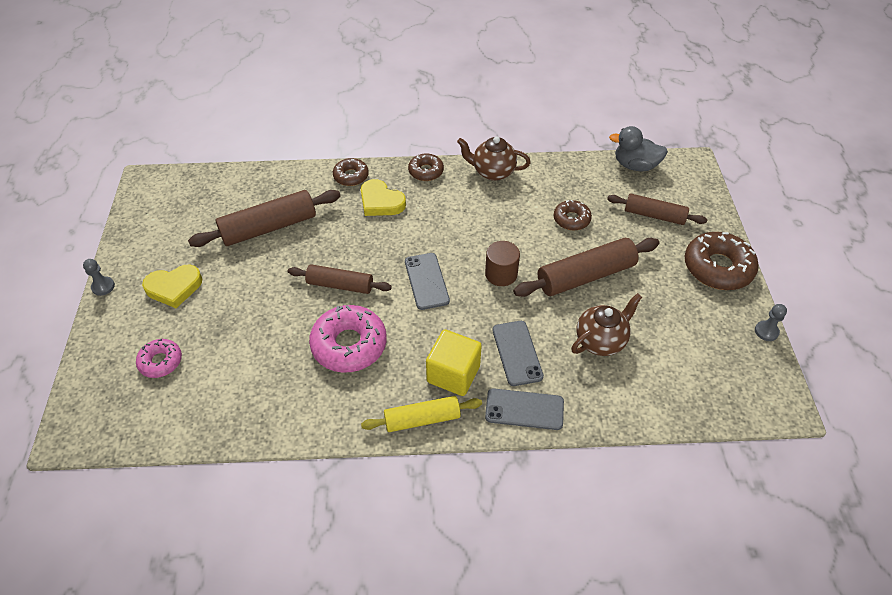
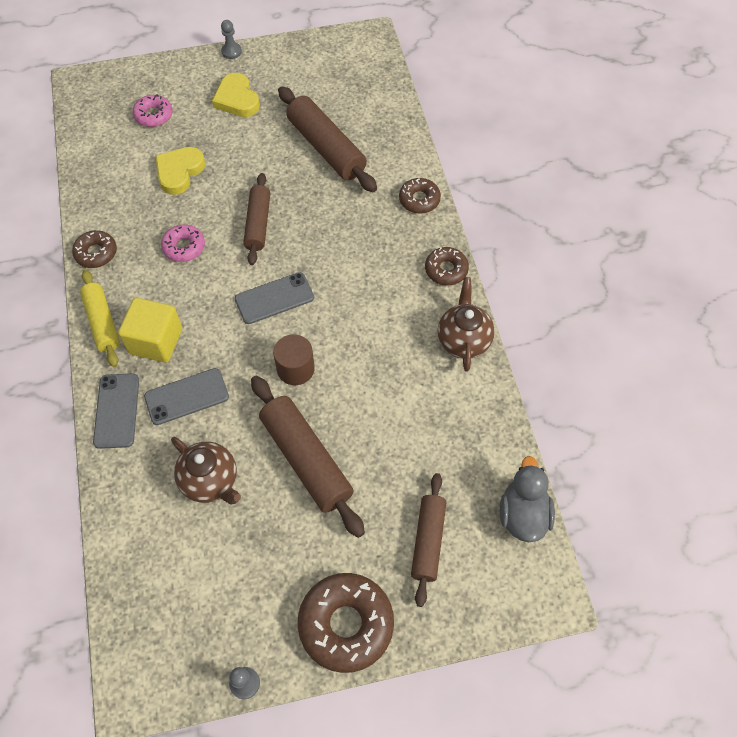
camera: 80 degrees right, 10 degrees up
pink donut [309,305,387,373] -> pink donut [161,225,205,262], size x0.57
yellow heart [361,179,406,216] -> yellow heart moved to [156,147,205,195]
brown donut [554,200,592,230] -> brown donut moved to [72,230,117,268]

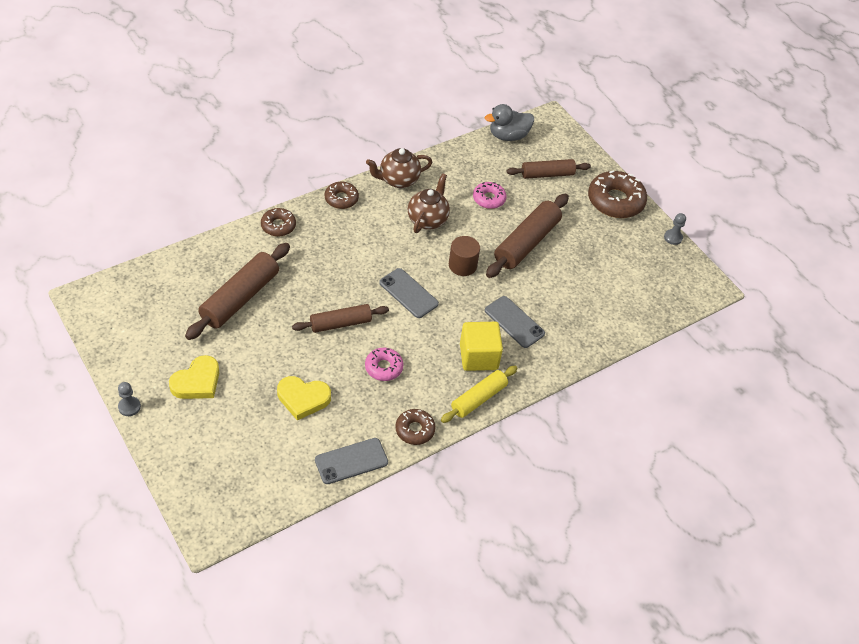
camera: 115 degrees left, 10 degrees down
grey phone [93,373,139,449] -> grey phone moved to [315,438,388,484]
pink donut [133,94,172,127] -> pink donut moved to [473,182,507,209]
brown teapot [171,437,241,504] -> brown teapot moved to [408,173,450,233]

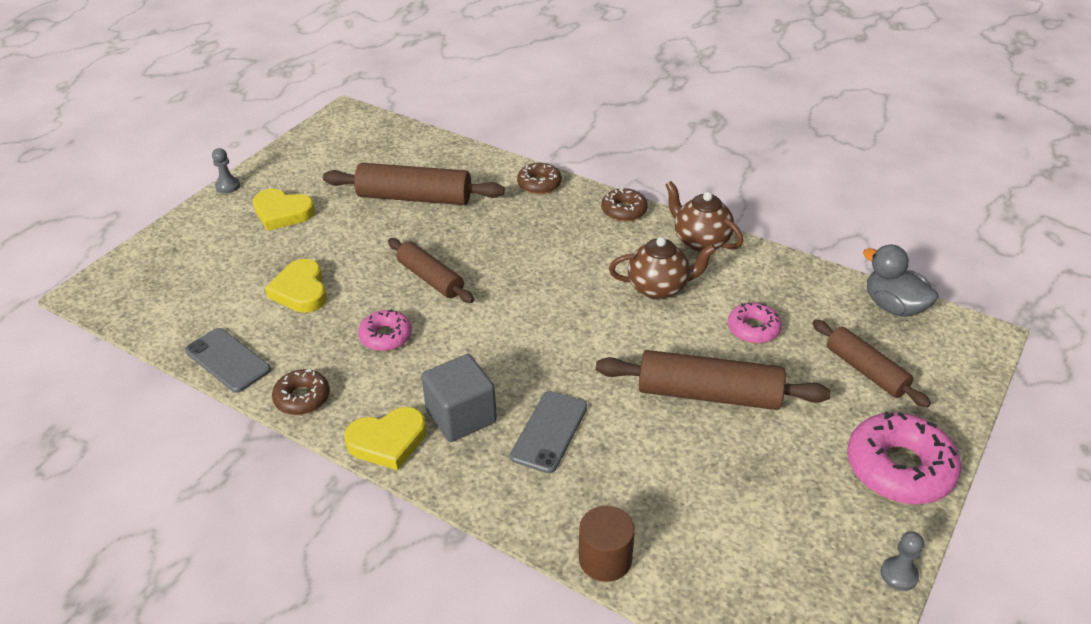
camera: 70 degrees right, 10 degrees down
grey phone [379,268,439,318] -> none
yellow rolling pin [441,366,518,423] -> yellow heart [345,407,427,470]
brown cylinder [449,236,480,276] -> brown cylinder moved to [579,506,635,582]
yellow cube [460,322,503,371] -> grey cube [421,354,497,442]
brown donut [588,170,647,218] -> pink donut [847,411,961,504]

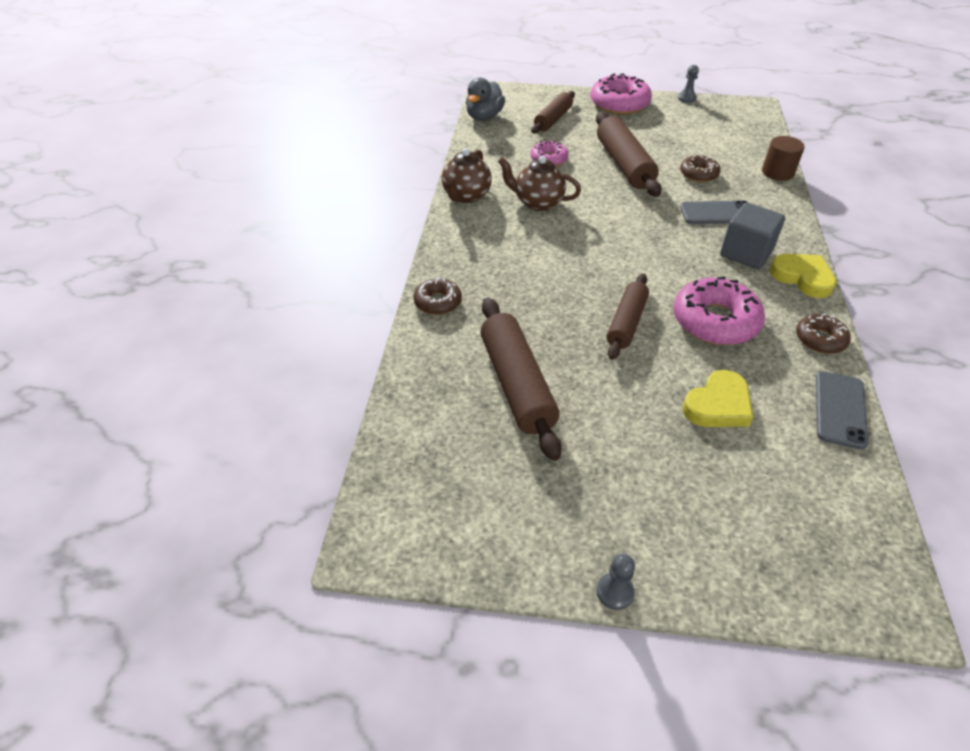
camera: 115 degrees left, 5 degrees up
yellow heart [253,189,315,231] -> none
pink donut [358,309,412,351] -> pink donut [673,276,765,345], size x1.77
brown donut [601,188,648,222] -> brown donut moved to [680,155,720,182]
brown teapot [609,237,716,299] -> brown teapot turned 45 degrees counterclockwise [498,156,581,211]

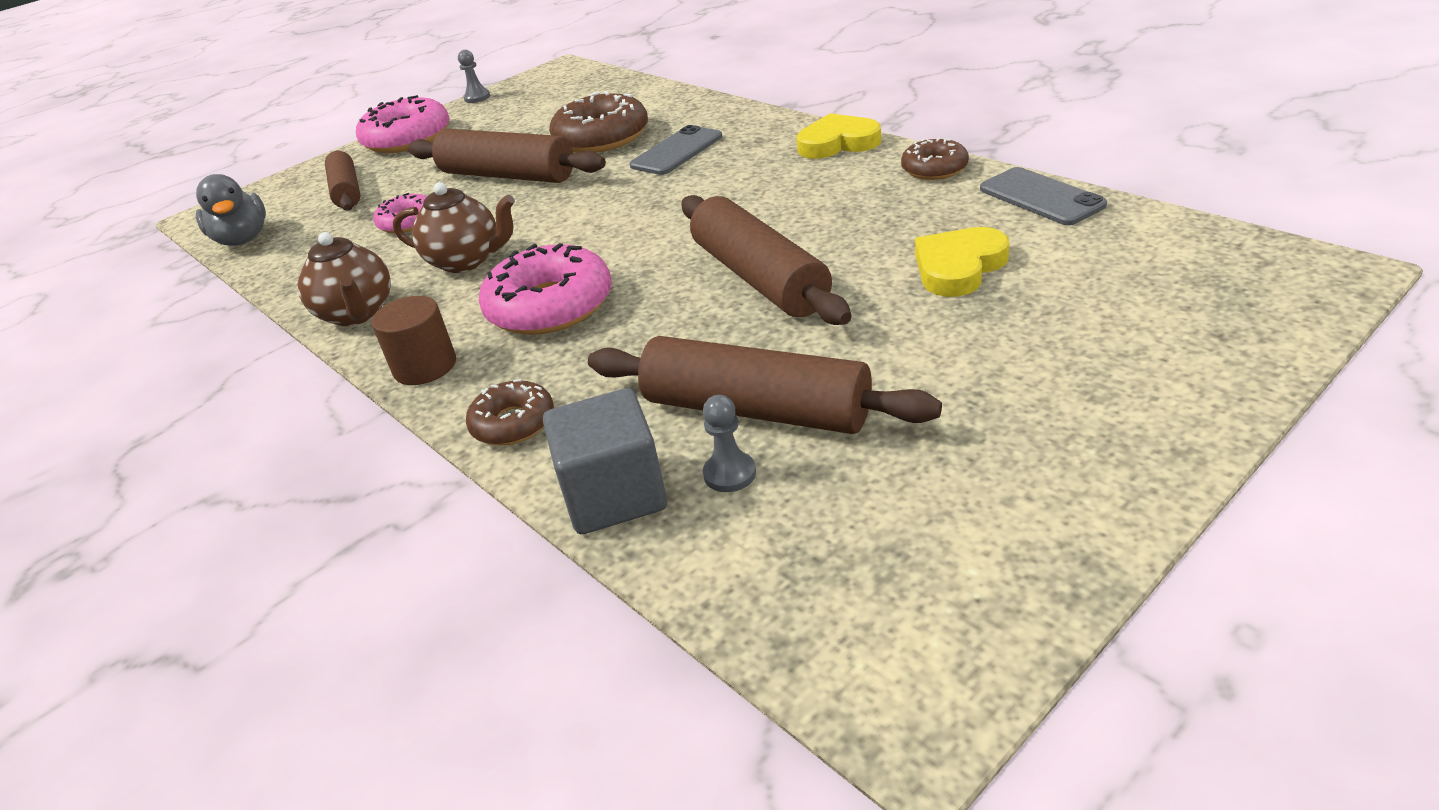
camera: 45 degrees left, 10 degrees down
brown teapot [498,156,581,211] -> brown teapot turned 135 degrees counterclockwise [393,182,515,273]
grey pawn [597,554,635,610] -> grey pawn moved to [703,395,756,492]
brown rolling pin [607,274,649,360] -> brown rolling pin [682,195,851,325], size x1.54
pink donut [673,276,765,345] -> pink donut moved to [479,243,611,335]
brown donut [680,155,720,182] -> brown donut [549,91,648,153], size x1.77
yellow heart [683,370,753,427] -> yellow heart turned 135 degrees counterclockwise [915,227,1009,297]
grey cube [720,202,785,269] -> grey cube moved to [543,388,667,534]
brown cylinder [762,136,805,181] -> brown cylinder moved to [371,296,456,385]

